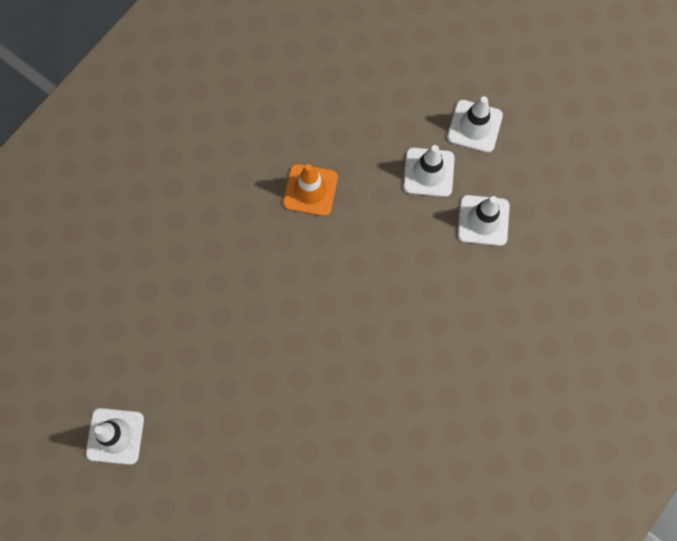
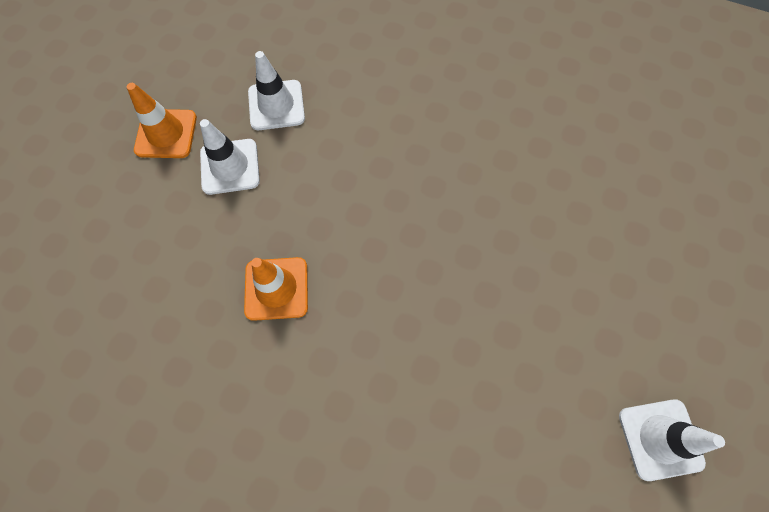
camera: 105 degrees left, 5 degrees down
white traffic cone [447,96,503,153] -> orange traffic cone [127,83,197,158]

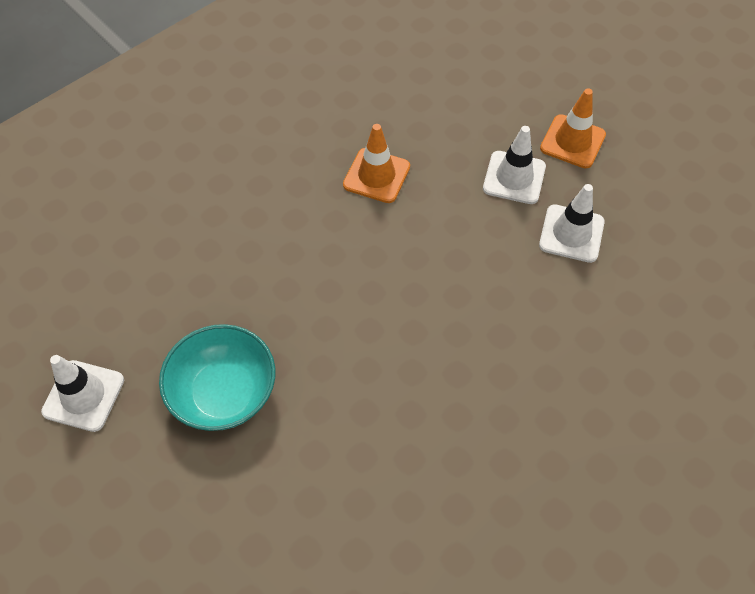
camera: 115 degrees right, 10 degrees down
none -> turquoise bowl [159,324,275,431]

